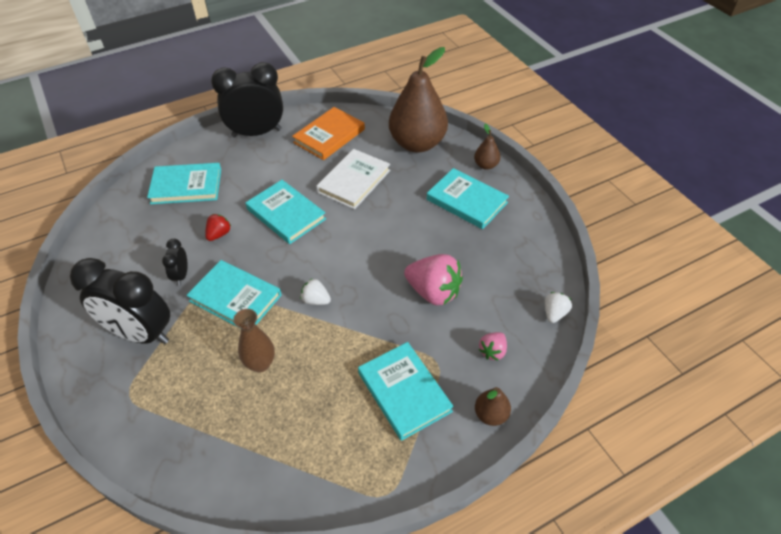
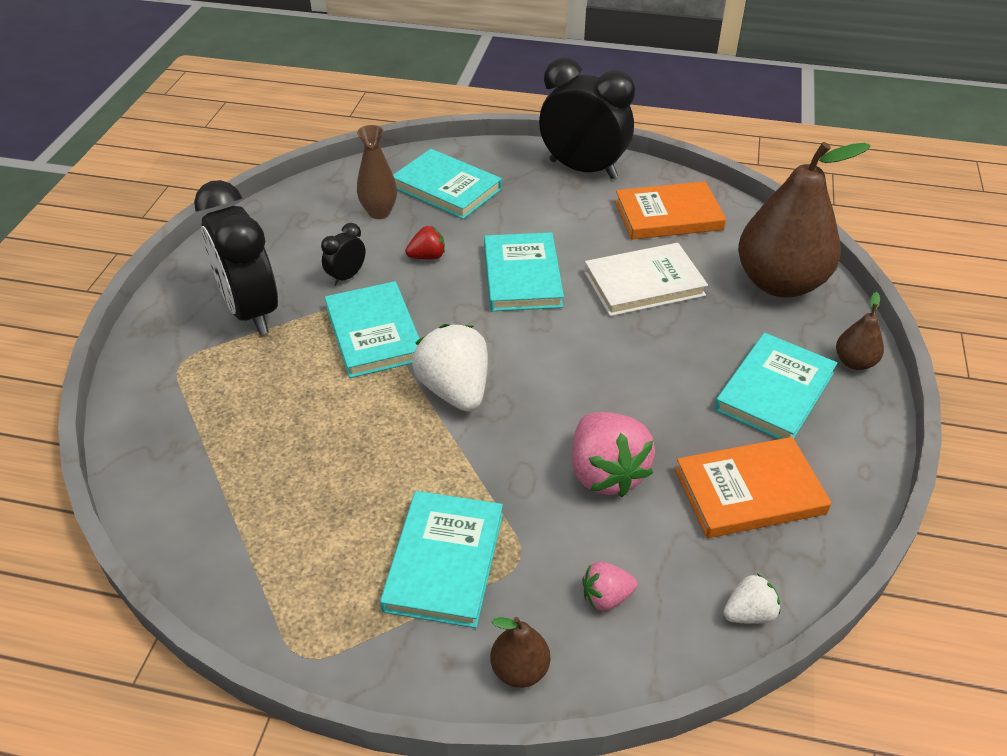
camera: 40 degrees right, 5 degrees down
brown vase [233,309,275,372] -> brown vase moved to [357,125,397,219]
white strawberry [300,278,331,305] -> white strawberry [412,324,488,412], size x1.93
turquoise book [427,168,509,229] -> turquoise book turned 45 degrees clockwise [714,333,837,439]
none -> orange book [675,437,831,538]

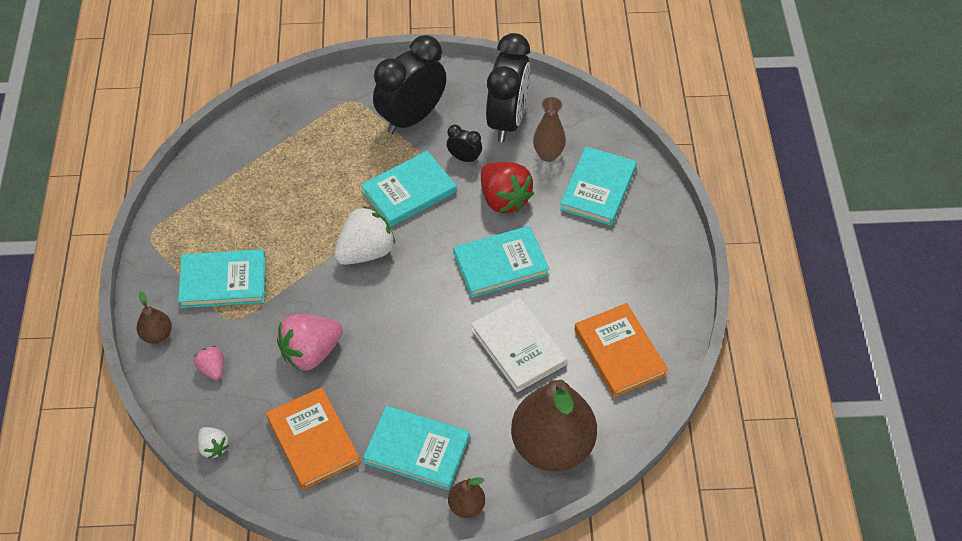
camera: 75 degrees right, 10 degrees up
red strawberry [405,226,445,260] -> red strawberry [481,162,534,213], size x1.93
black clock [539,57,635,179] -> black clock moved to [486,33,530,142]

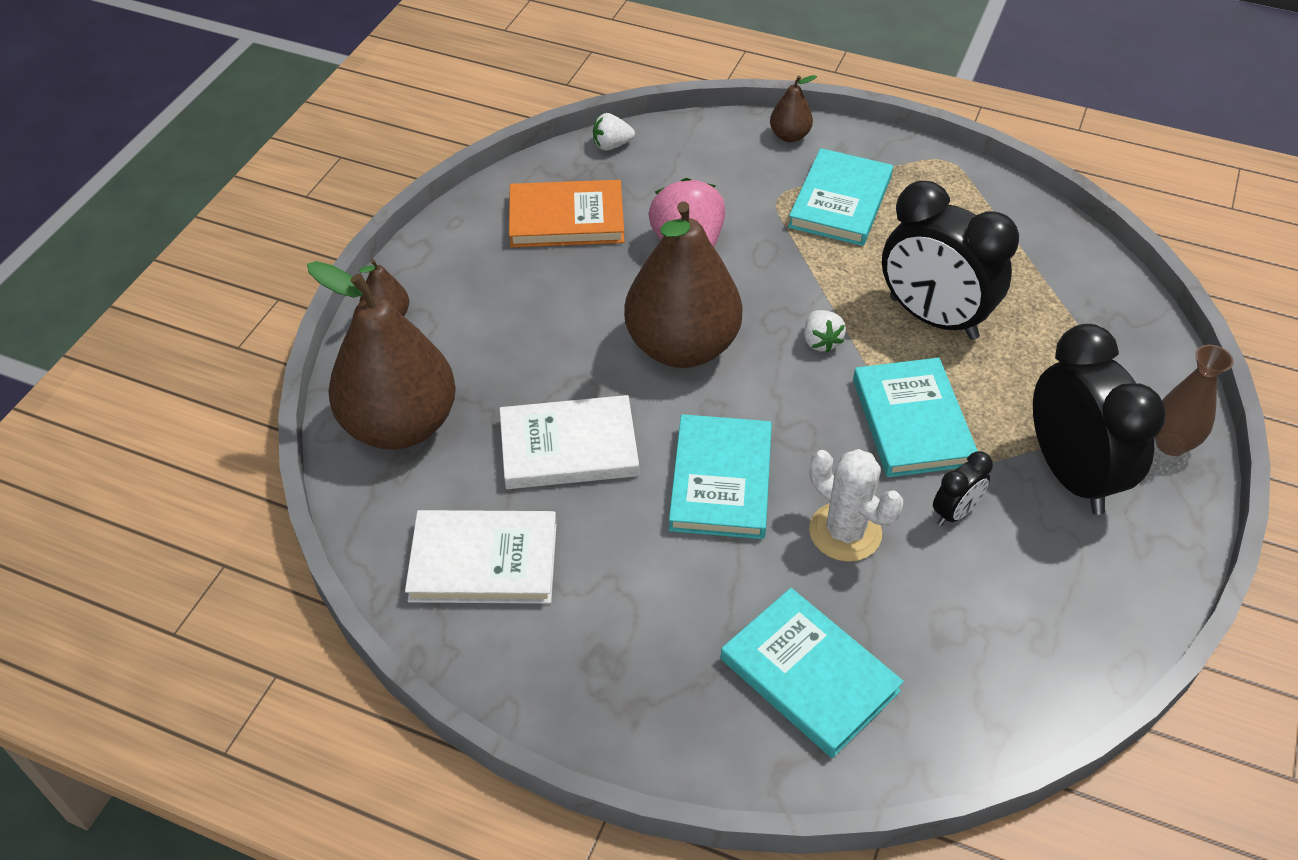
camera: 115 degrees right, 5 degrees down
pink strawberry [194,346,223,380] -> none
white strawberry [334,206,395,265] -> white strawberry [804,310,846,353], size x0.52
turquoise book [363,405,470,491] -> none
red strawberry [481,162,534,213] -> white cactus [809,449,903,562]
black clock [486,33,530,142] -> black clock moved to [882,181,1019,340]
brown vase [533,97,566,162] -> brown vase moved to [1155,345,1234,456]
orange book [574,303,668,397] -> white book [405,510,557,604]
none -> brown pear [624,201,742,368]

